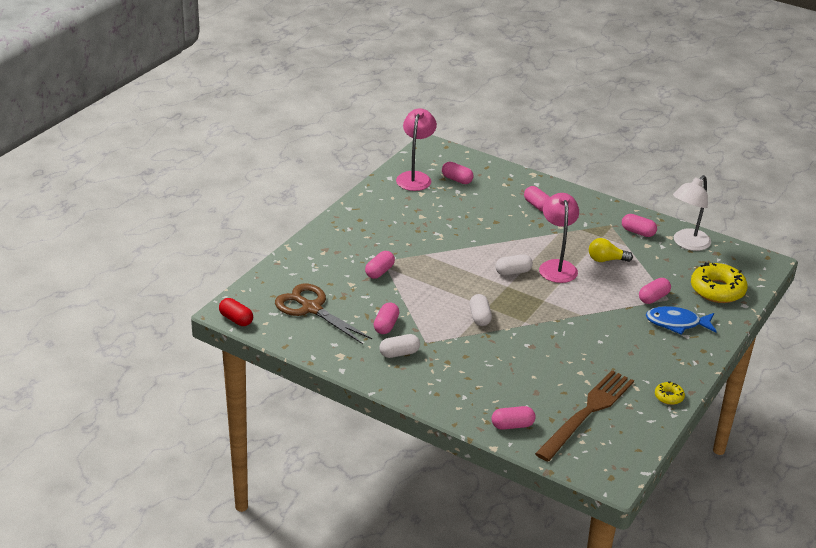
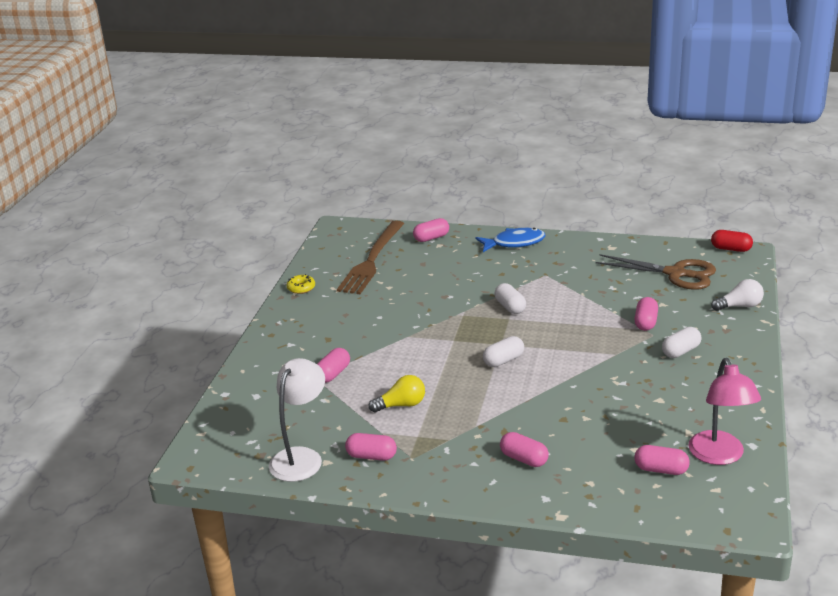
camera: 165 degrees right, 5 degrees down
pink capsule [374,302,399,334] -> none
white capsule [379,334,420,358] -> white capsule moved to [662,327,701,358]
pink lamp [539,193,579,283] -> none
blue fish [646,306,717,335] -> blue fish moved to [476,228,545,252]
yellow donut [691,262,748,303] -> none
none -> white light bulb [711,279,764,311]

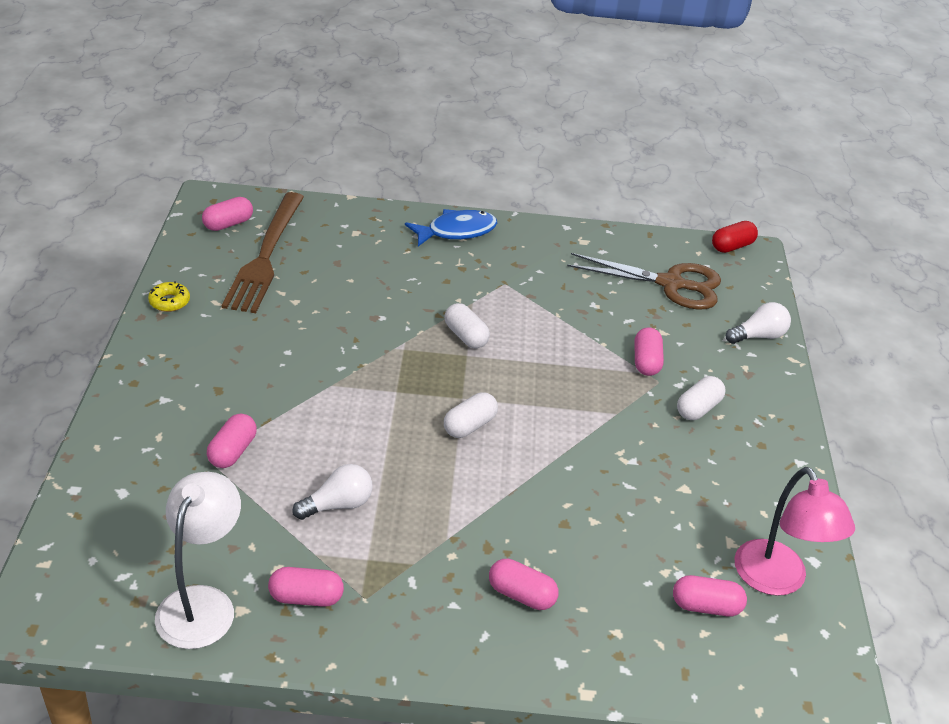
camera: 15 degrees left, 10 degrees up
yellow light bulb [369,375,425,413] -> white light bulb [293,464,373,520]
pink capsule [413,218,449,242] -> pink capsule moved to [202,197,253,231]
red capsule [711,230,753,252] -> red capsule turned 45 degrees counterclockwise [712,221,758,253]

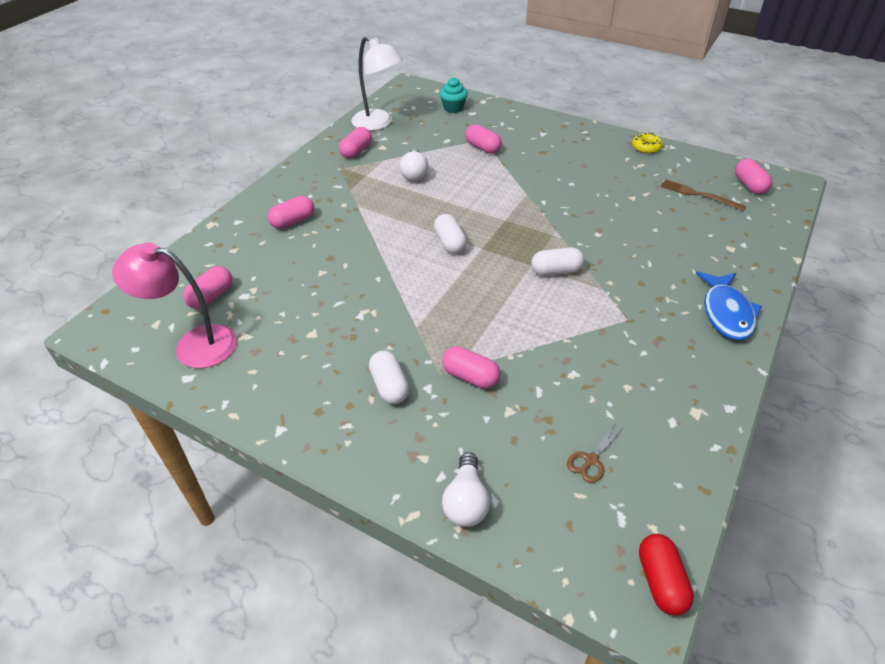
camera: 120 degrees right, 5 degrees up
brown fork [222,192,304,313] -> brown fork [661,179,746,211], size x0.49
brown scissors [567,253,721,310] -> brown scissors [567,424,624,483], size x0.41
none -> turquoise cupcake [439,77,468,113]

